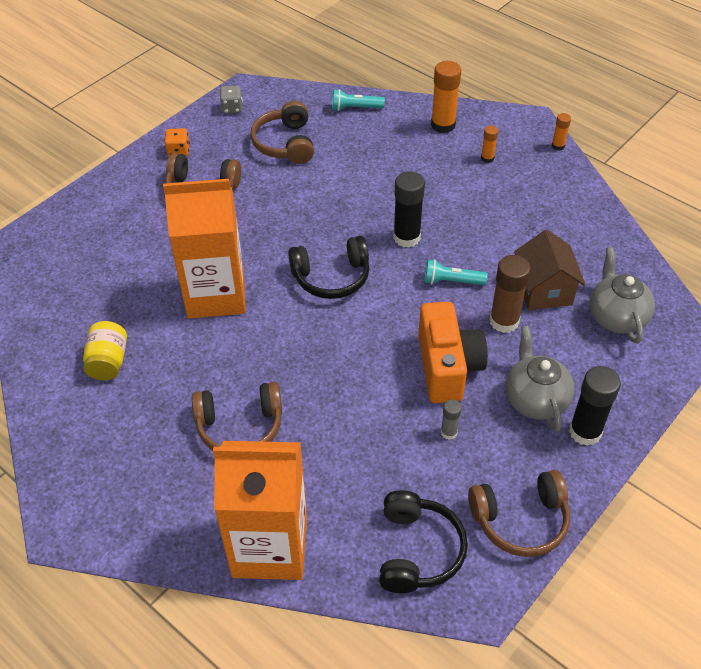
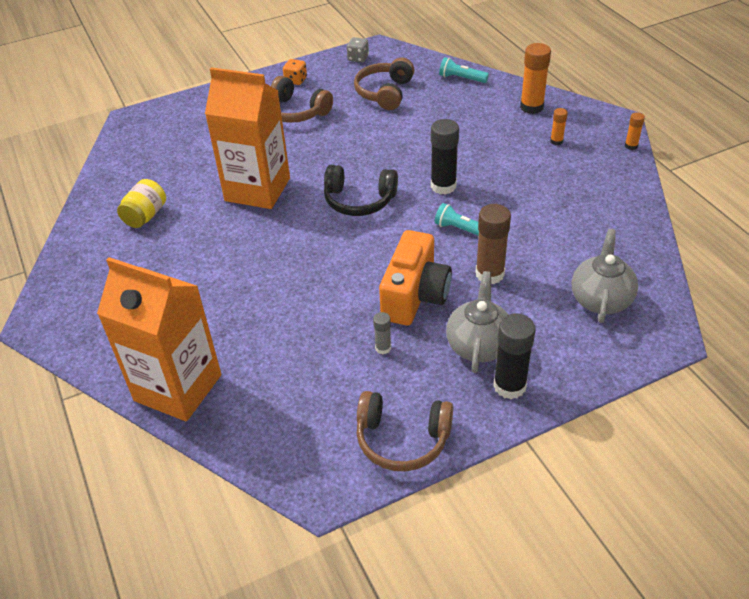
camera: 25 degrees right, 5 degrees down
brown headphones [192,382,282,451] -> none
black headphones [379,490,468,593] -> none
brown house [514,230,586,310] -> none

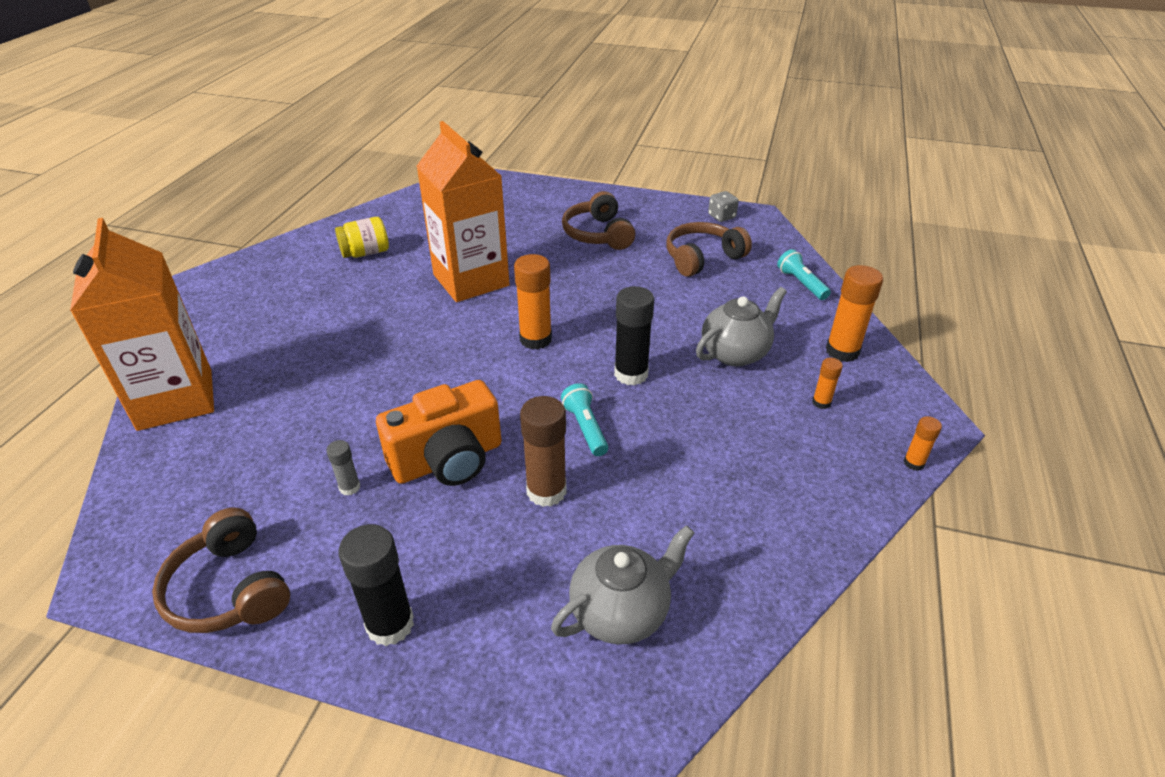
camera: 40 degrees right, 5 degrees down
orange dice [283,59,307,85] -> none
black headphones [324,165,398,216] -> orange glue stick [514,254,552,349]
grey teapot [446,271,508,373] -> grey teapot moved to [696,287,787,367]

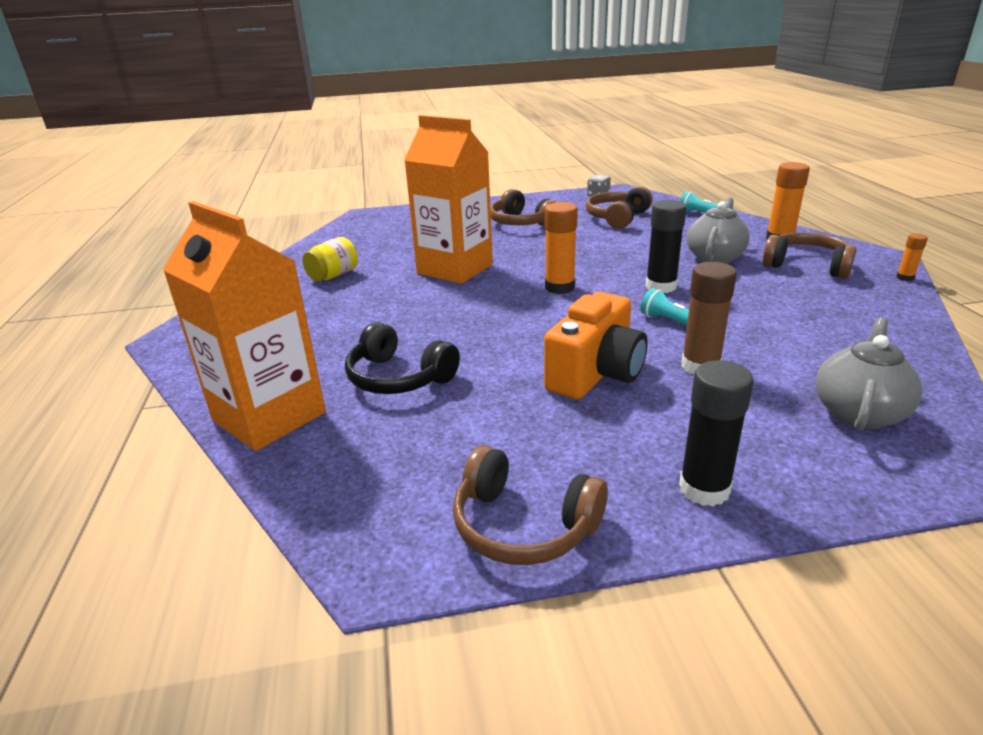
camera: 25 degrees left, 10 degrees down
grey glue stick [326,440,360,496] -> none
orange glue stick [812,358,843,409] -> brown headphones [763,232,856,279]
none -> black headphones [345,322,460,394]

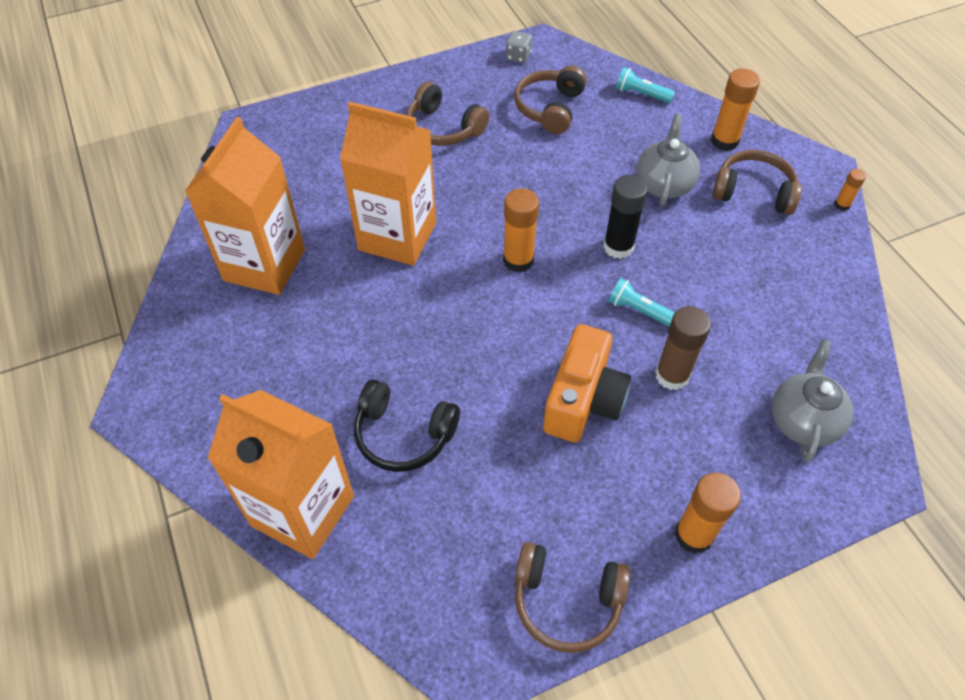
camera: 15 degrees left, 25 degrees up
yellow jar [302,237,358,282] -> orange carton [185,117,305,295]
black glue stick [679,360,753,506] -> orange glue stick [675,473,741,554]

